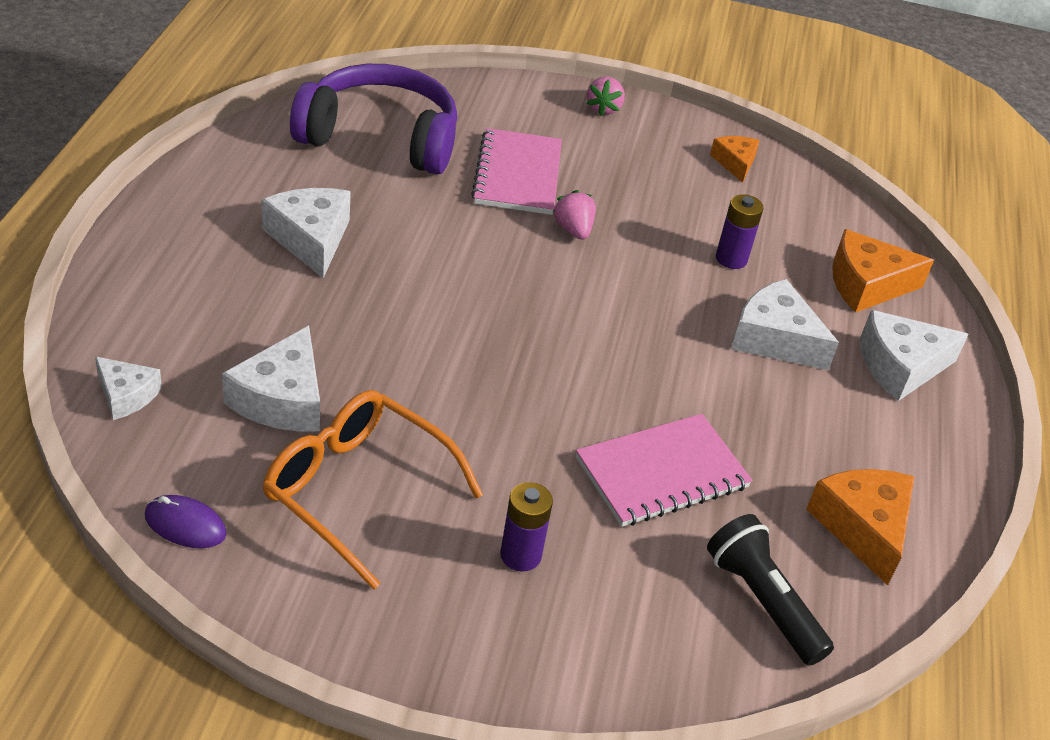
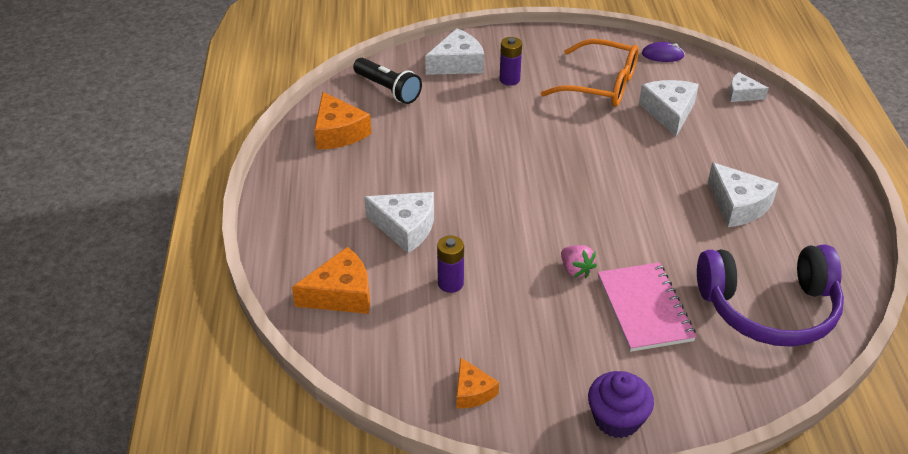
camera: 170 degrees right, 0 degrees up
pink notebook [576,414,752,527] -> none
pink strawberry [587,77,625,116] -> purple cupcake [588,371,654,438]
white cheese [860,310,969,401] -> white cheese moved to [425,28,484,75]

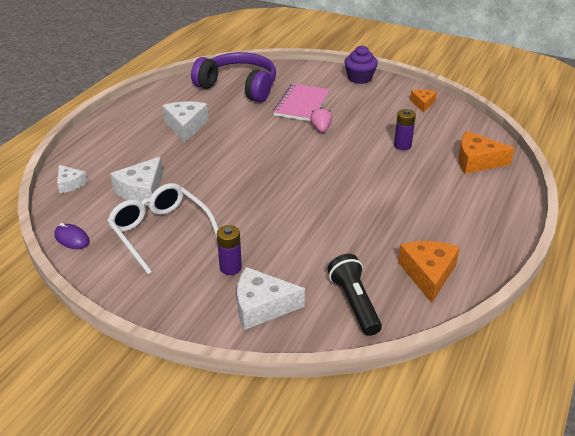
camera: 150 degrees left, 5 degrees down
white cheese [364,192,434,253] -> none
orange glasses [541,39,639,107] -> white glasses [107,183,218,275]

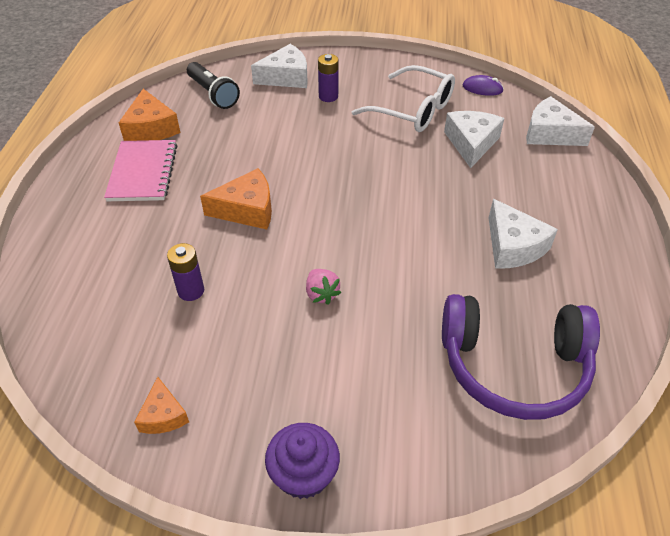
camera: 160 degrees right, 10 degrees up
white cheese [57,165,88,193] -> white cheese [526,96,595,146], size x1.65
pink notebook [273,84,330,122] -> pink notebook moved to [104,140,177,201]
orange cheese [458,131,515,174] -> orange cheese moved to [200,168,272,230]

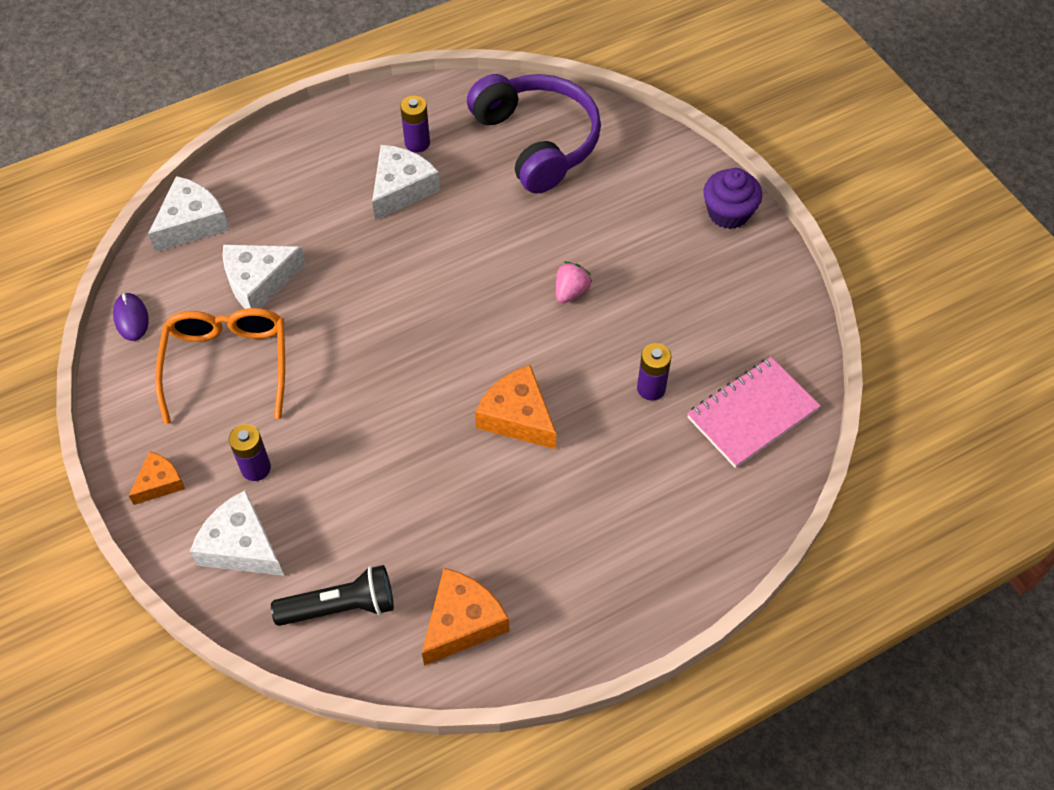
camera: 125 degrees left, 10 degrees up
pink notebook [104,140,177,201] -> pink notebook moved to [687,357,821,468]
orange cheese [134,377,189,434] -> orange cheese moved to [129,451,185,505]
black flashlight [187,62,240,109] -> black flashlight turned 60 degrees clockwise [271,565,394,626]
white glasses [352,65,455,132] -> orange glasses [155,308,285,424]
white cheese [526,96,595,146] -> white cheese turned 135 degrees counterclockwise [148,176,229,252]
none -> purple battery [400,96,430,153]

